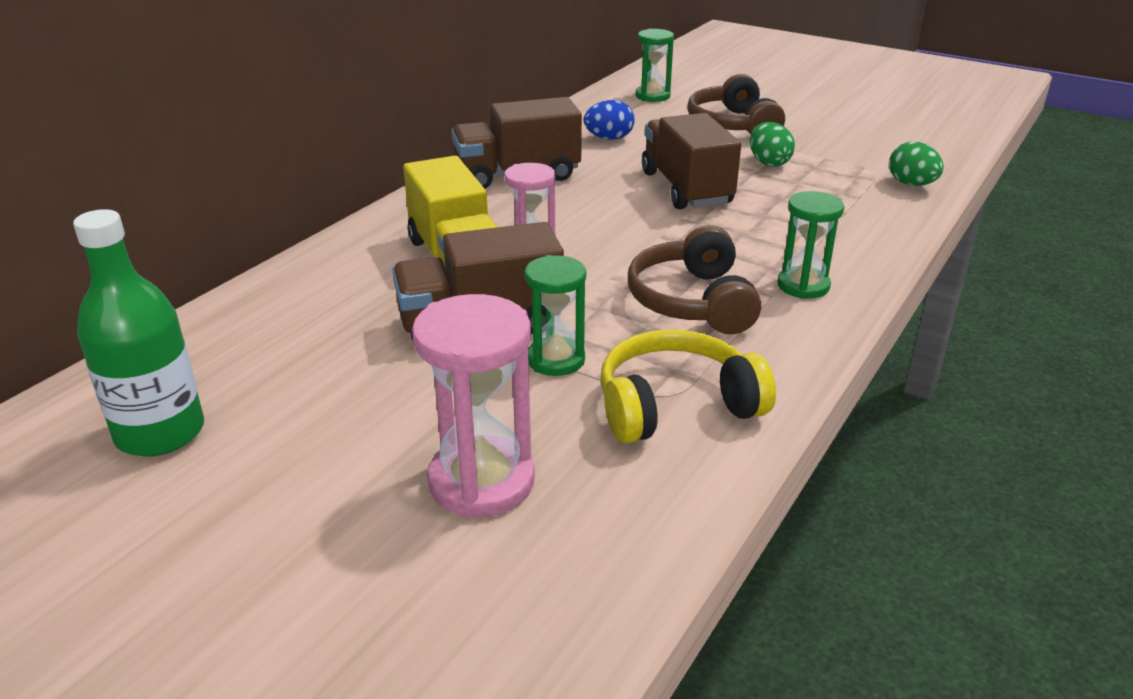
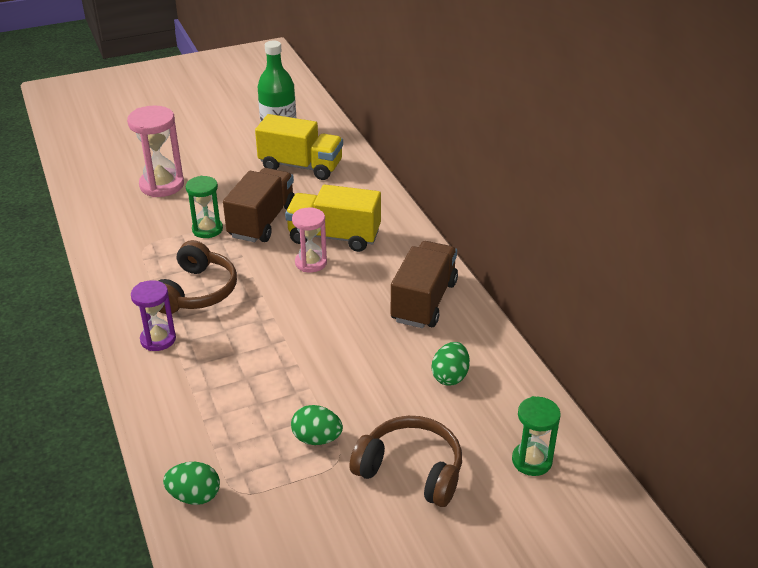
camera: 125 degrees right, 5 degrees up
blue egg [584,100,635,140] -> green egg [432,342,470,386]
yellow headphones [600,329,776,443] -> none
brown headphones [628,225,761,334] -> brown headphones turned 75 degrees clockwise [159,240,237,314]
brown truck [642,113,741,209] -> none
green hourglass [778,191,844,299] -> purple hourglass [131,280,176,351]
none -> yellow truck [255,114,343,180]

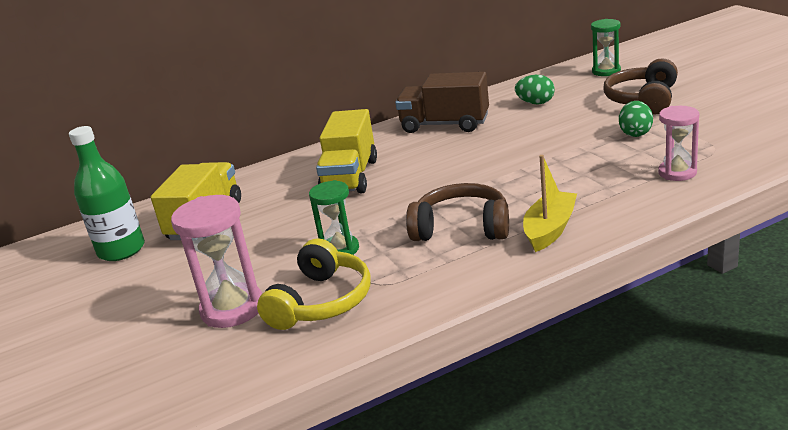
camera: 90 degrees left, 10 degrees down
purple hourglass [131,280,176,351] -> yellow boat [523,155,577,252]
green egg [163,462,220,505] -> none
brown truck [223,168,295,242] -> none
pink hourglass [292,208,327,272] -> pink hourglass moved to [658,106,699,181]
none -> yellow headphones [257,239,370,330]

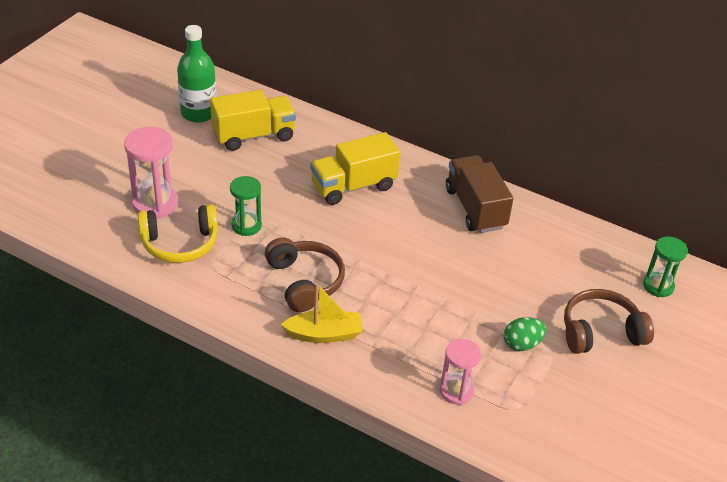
camera: 50 degrees right, 15 degrees up
green egg [515,75,555,104] -> none

